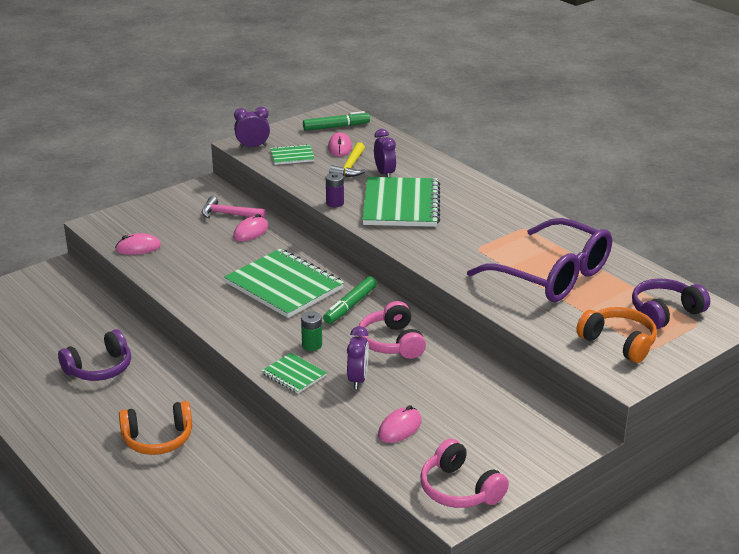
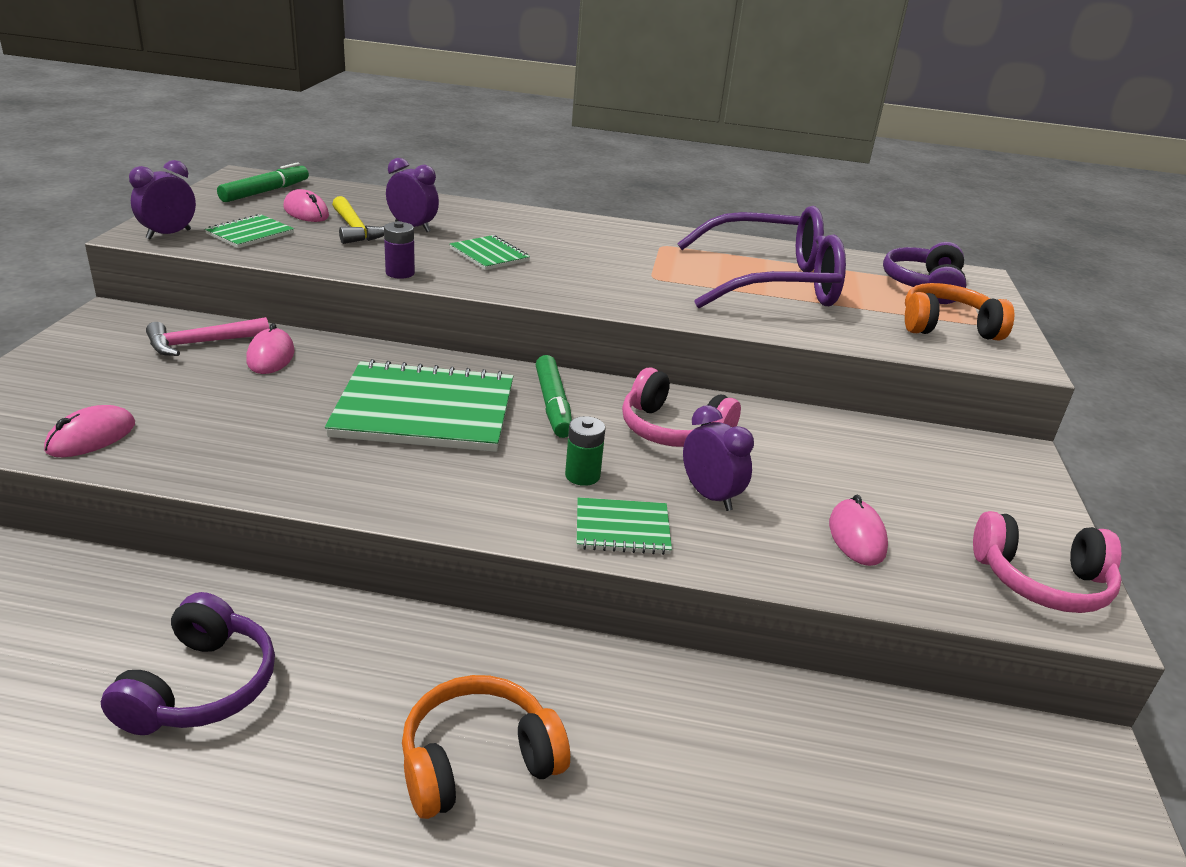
camera: 45 degrees left, 0 degrees up
orange headphones [119,401,193,455] -> orange headphones turned 150 degrees counterclockwise [402,675,570,819]
green notebook [362,177,440,227] -> green notebook [449,235,530,270], size x0.49

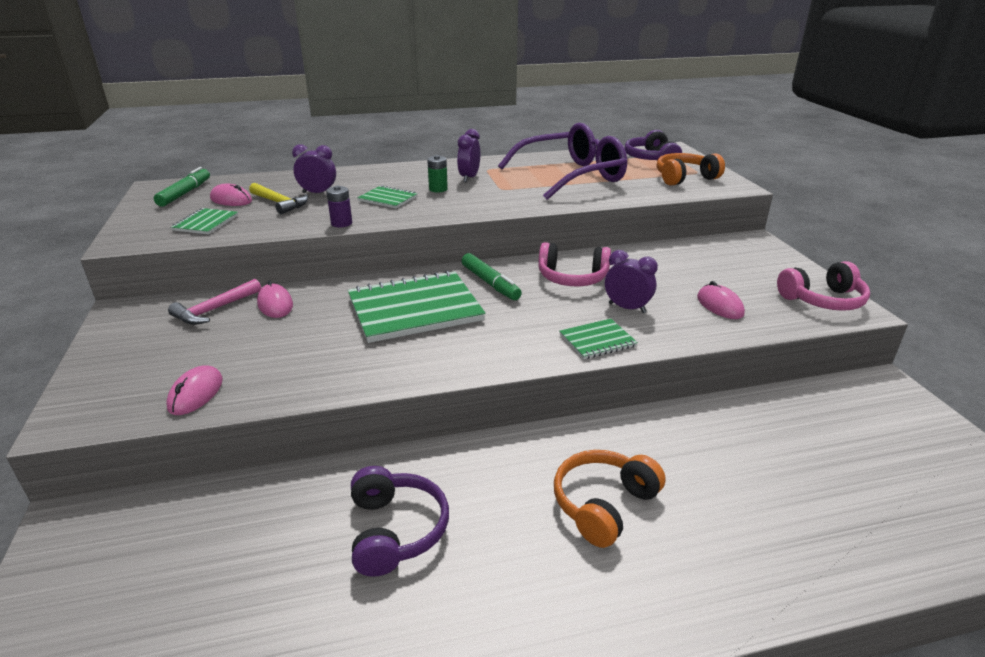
camera: 20 degrees left, 0 degrees up
purple clock [129,160,196,240] -> purple clock moved to [457,129,480,182]
green battery [565,416,605,486] -> green battery moved to [427,155,448,192]

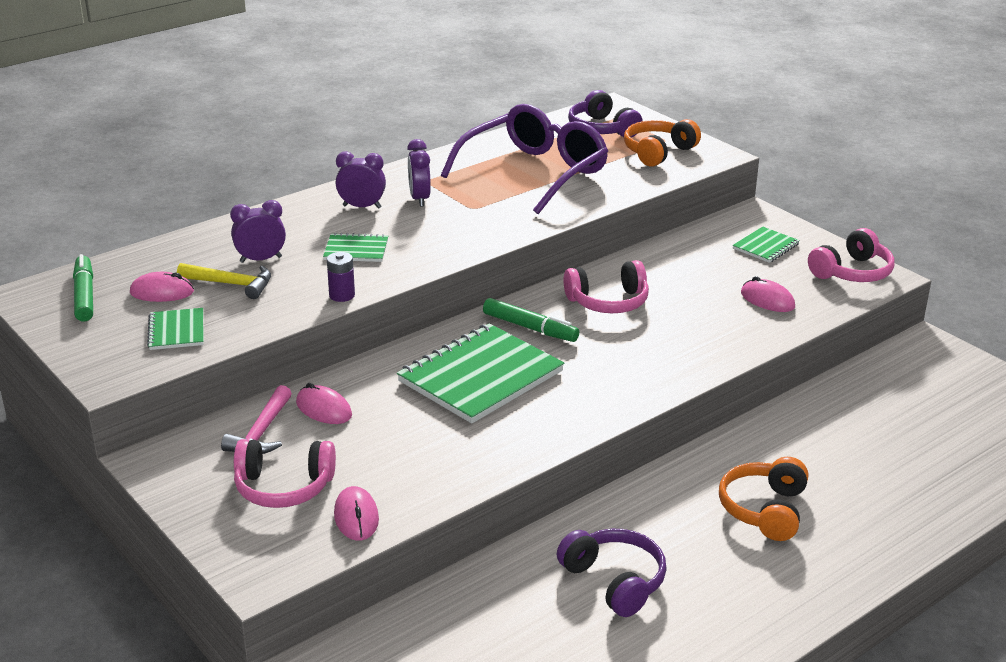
camera: 25 degrees left, 0 degrees up
green battery [427,155,448,192] -> none
green notebook [560,319,638,359] -> green notebook moved to [733,226,800,263]
purple clock [605,250,658,313] -> purple clock moved to [336,151,386,209]
none -> pink headphones [234,439,336,508]

